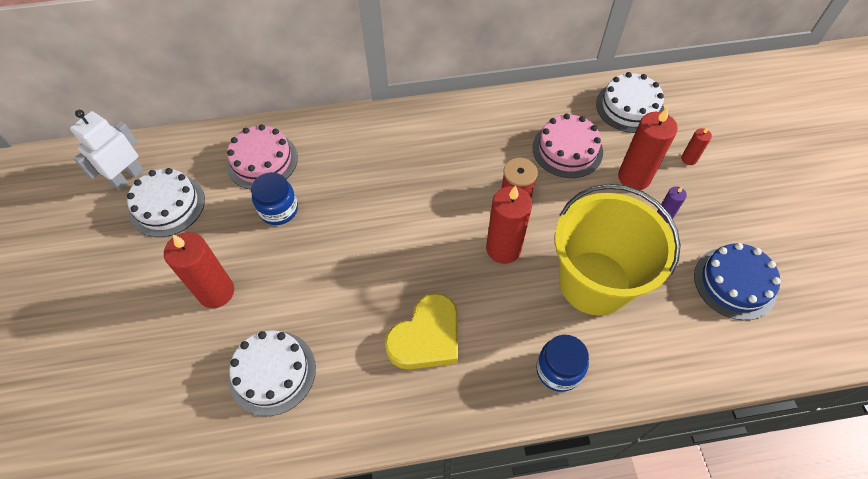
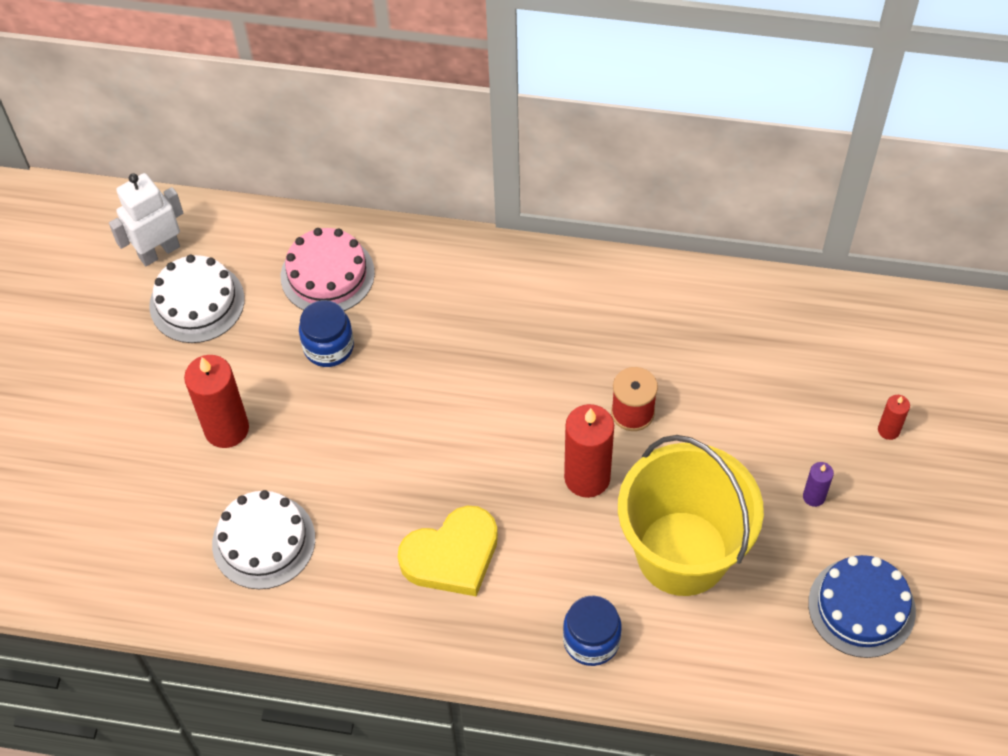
camera: 20 degrees right, 0 degrees up
pink cake [532,113,603,178] -> none
white cake [596,72,664,133] -> none
red candle [618,107,678,190] -> none

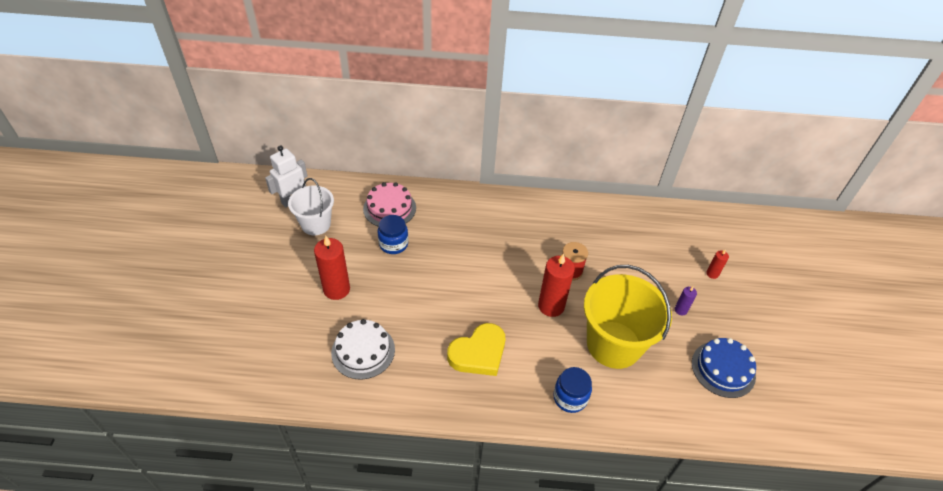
camera: 10 degrees left, 10 degrees down
white cake [149,255,245,343] -> white bucket [288,178,334,235]

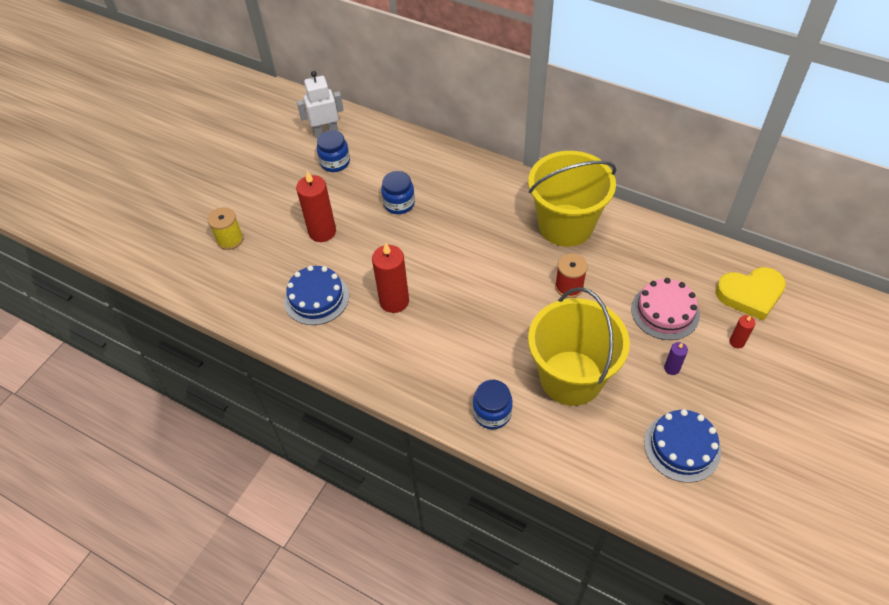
camera: 30 degrees right, 5 degrees up
white bucket [288,178,334,235] -> blue jar [317,130,350,172]
white cake [331,319,395,379] -> blue cake [284,266,349,325]
pink cake [363,182,416,227] -> pink cake moved to [631,278,700,340]
yellow heart [447,323,505,376] -> yellow heart moved to [715,267,786,321]
red candle [538,253,575,317] -> red candle moved to [372,242,409,313]
none -> yellow spool [208,207,243,250]
none -> yellow bucket [528,151,616,247]

